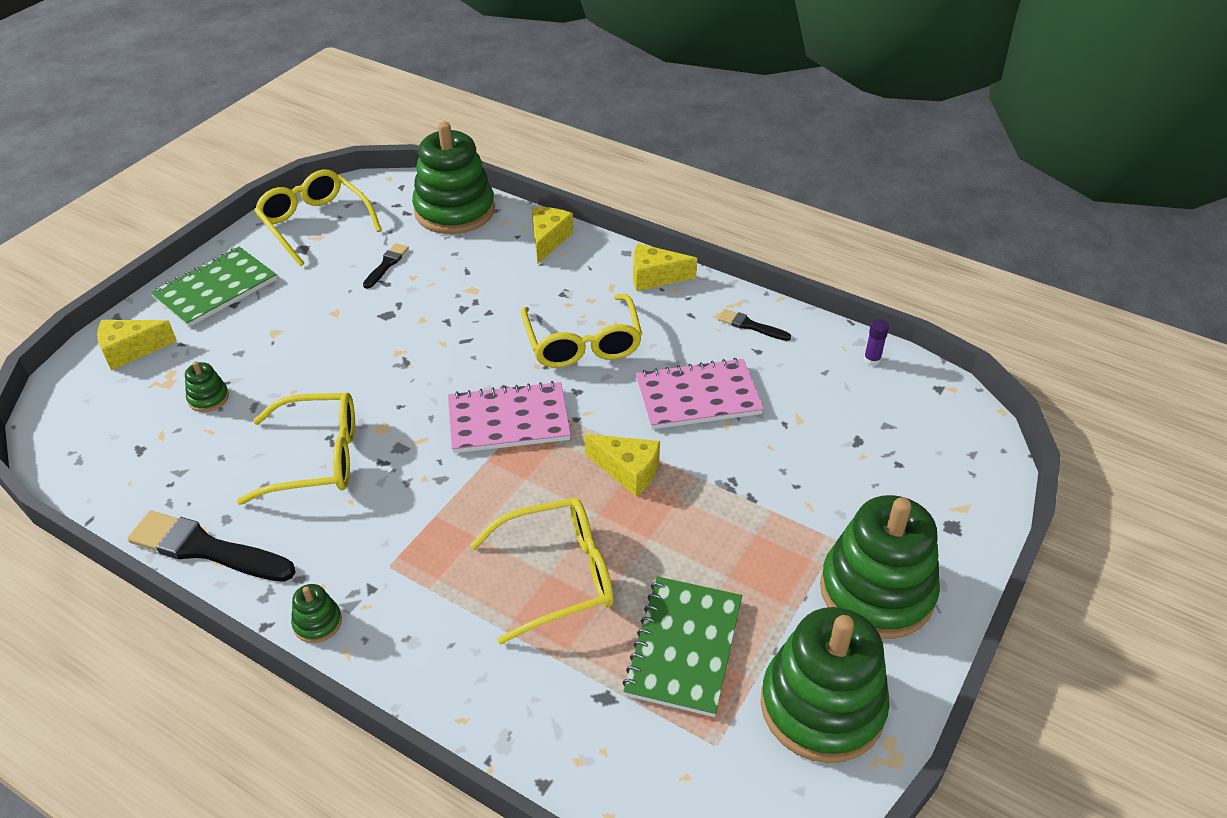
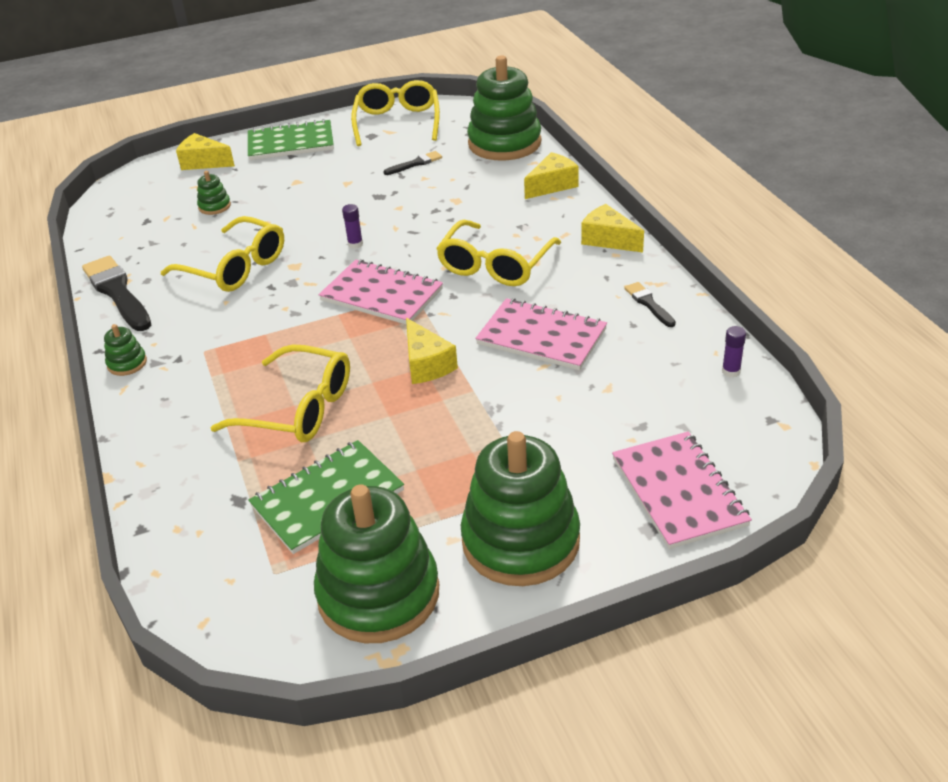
camera: 40 degrees right, 5 degrees down
none -> purple glue stick [342,204,363,249]
none -> pink notebook [612,432,752,549]

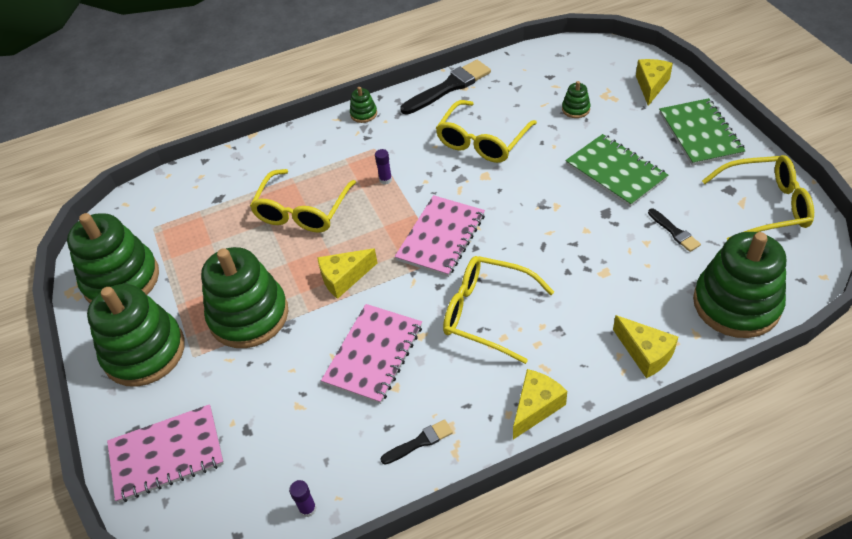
camera: 90 degrees right, 10 degrees up
green notebook [248,440,404,554] -> green notebook moved to [565,134,668,207]
purple glue stick [342,204,363,249] -> purple glue stick moved to [375,149,392,184]
none -> green stacking toy [201,247,288,348]

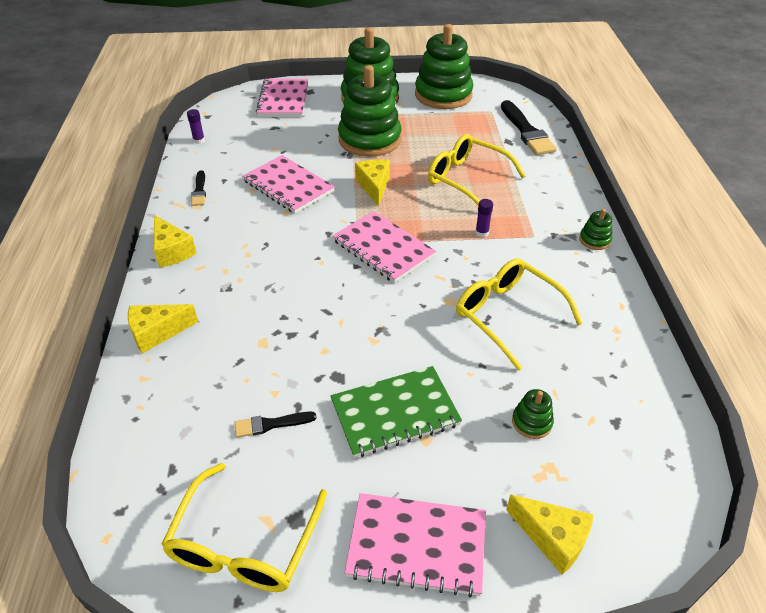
camera: 105 degrees right, 5 degrees down
black brush [400,60,491,115] -> black brush moved to [501,100,557,155]
yellow glasses [443,256,554,364] -> none
green notebook [659,98,746,166] -> pink notebook [345,493,486,597]
green stacking toy [693,232,786,338] -> none

